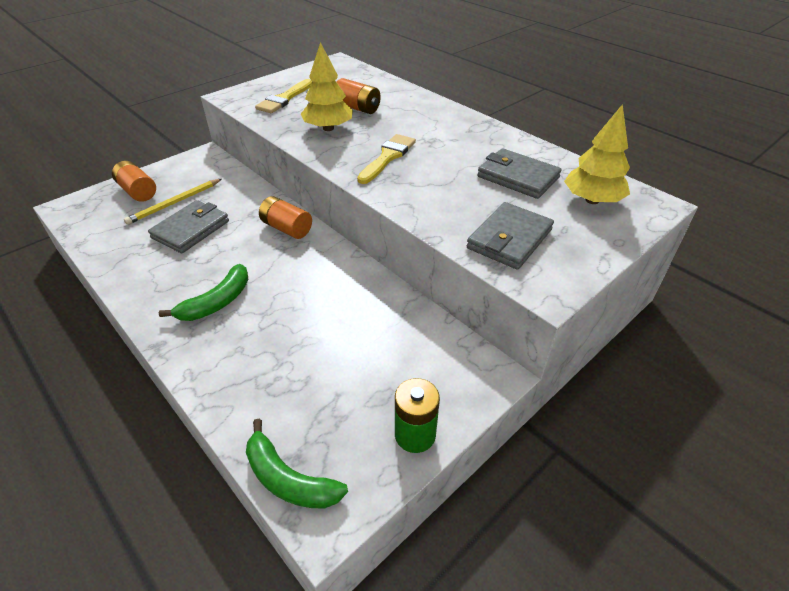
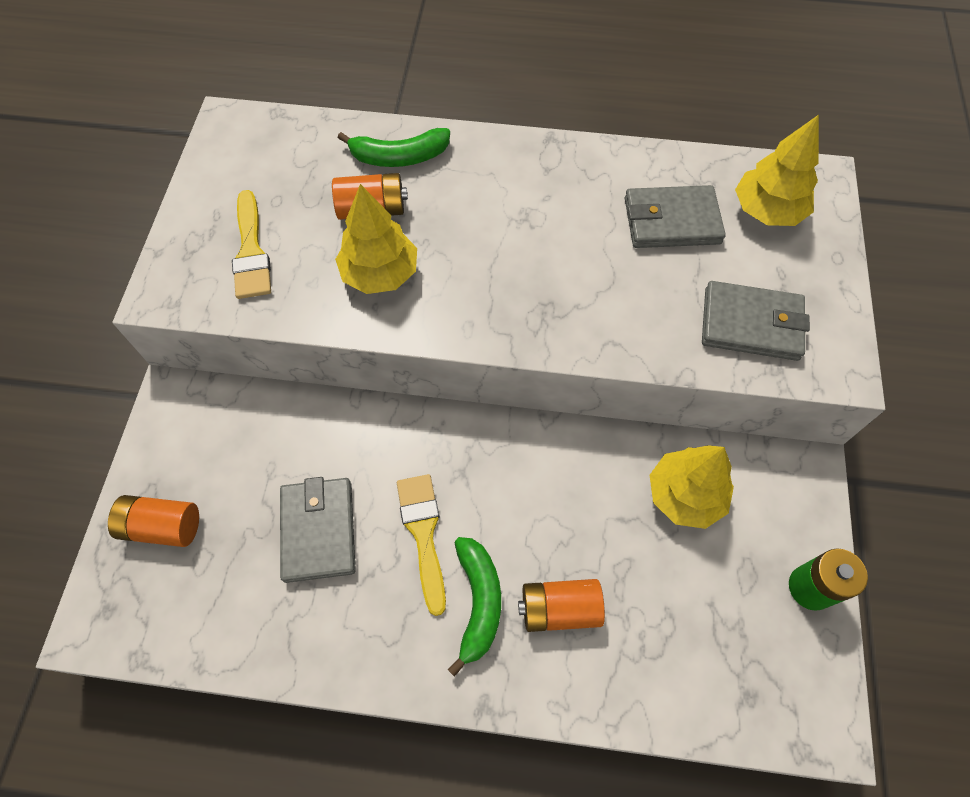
camera: 40 degrees left, 20 degrees up
yellow pencil [124,179,222,225] -> none
green banana [246,419,348,509] -> green banana moved to [338,128,450,167]
orange battery [259,196,312,239] -> orange battery moved to [518,579,605,632]
yellow brush [357,134,416,184] -> yellow brush moved to [397,474,446,616]
grey wallet [467,202,554,270] -> grey wallet turned 75 degrees counterclockwise [702,281,810,361]
none -> yellow tree [650,445,734,529]

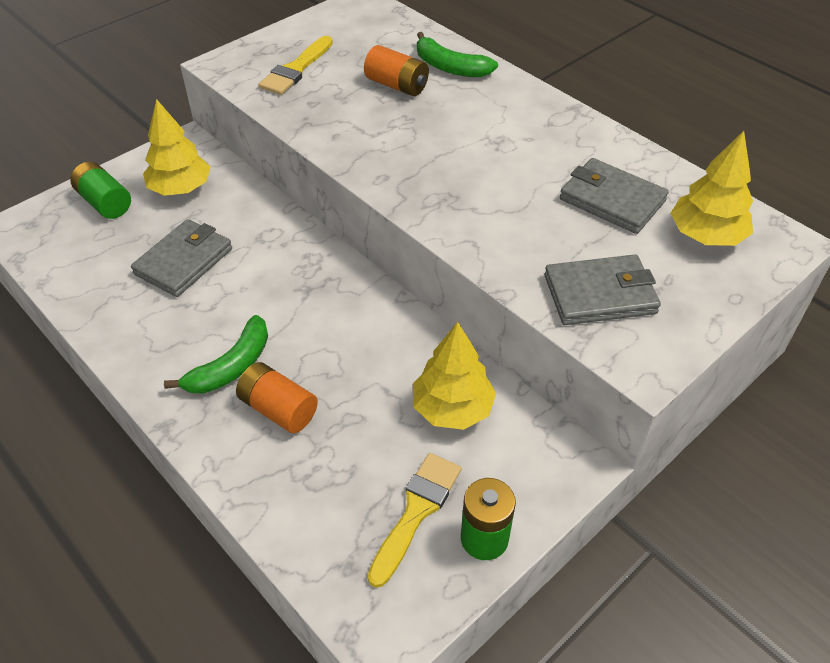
camera: 40 degrees right, 15 degrees down
orange battery [108,495,199,547] -> green battery [70,162,131,219]
yellow tree [335,184,417,294] -> yellow tree moved to [143,99,210,196]
yellow brush [397,474,446,616] -> yellow brush moved to [368,453,461,588]
grey wallet [702,281,810,361] -> grey wallet turned 60 degrees counterclockwise [545,254,661,325]

